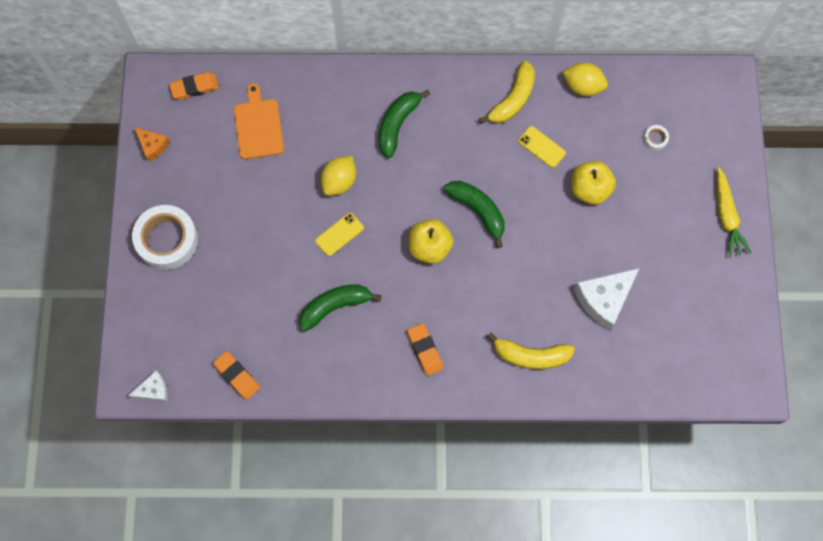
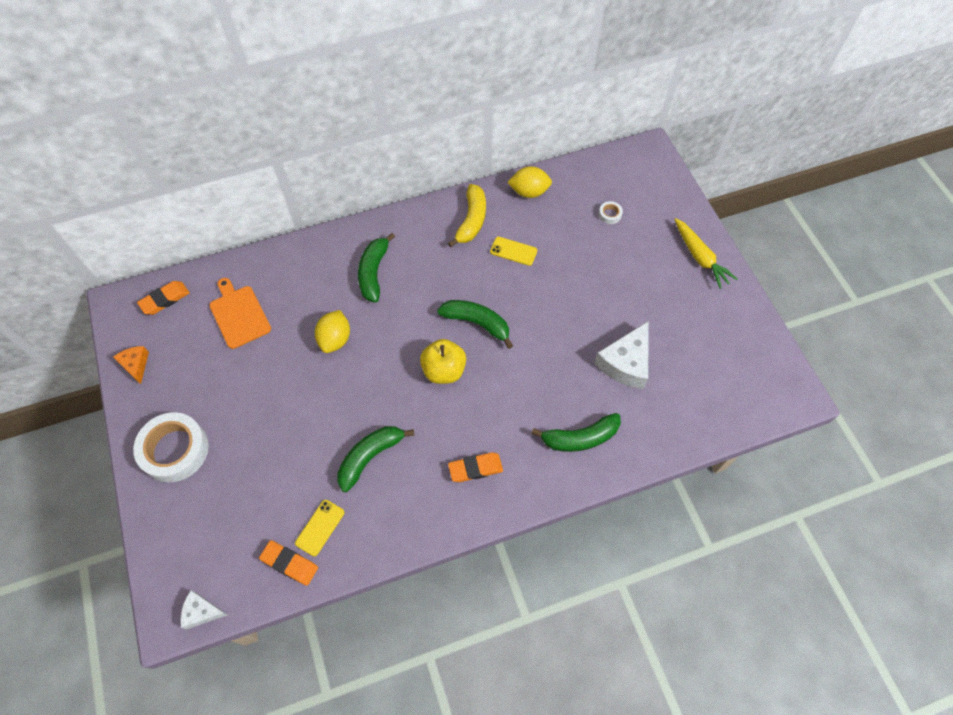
camera: 20 degrees left, 10 degrees down
white cheese [128,370,168,402] -> white cheese turned 135 degrees counterclockwise [180,590,228,630]
orange cheese [134,127,169,161] -> orange cheese turned 135 degrees counterclockwise [113,346,149,384]
yellow phone [315,213,364,256] -> yellow phone moved to [295,500,344,556]
orange eraser [407,323,444,376] -> orange eraser turned 60 degrees counterclockwise [448,452,503,482]
yellow banana [487,332,575,369] -> green banana [531,413,621,452]
yellow apple [571,161,616,205] -> none

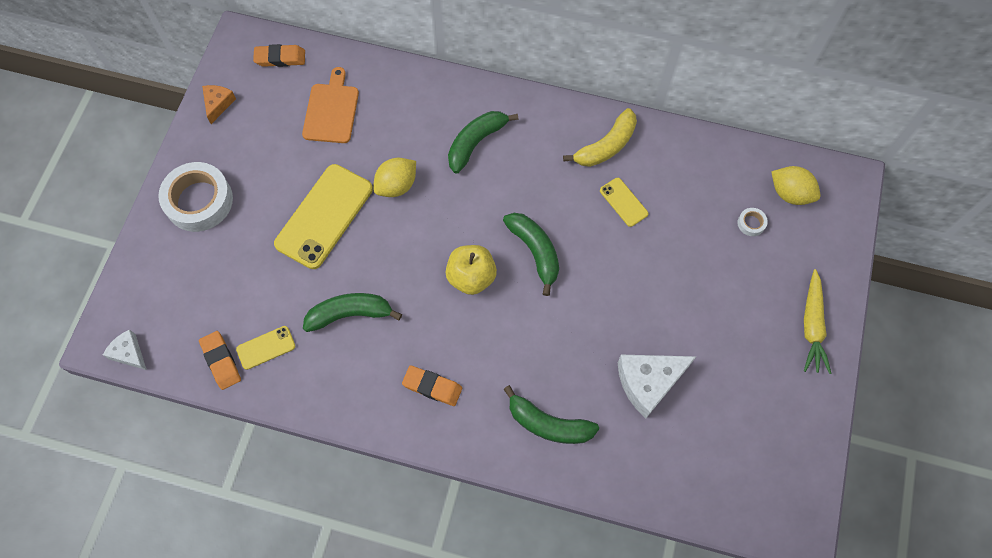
camera: 35 degrees right, 5 degrees up
yellow lemon [507,166,552,198] -> yellow lemon moved to [771,166,821,205]
none -> yellow phone [274,164,373,269]

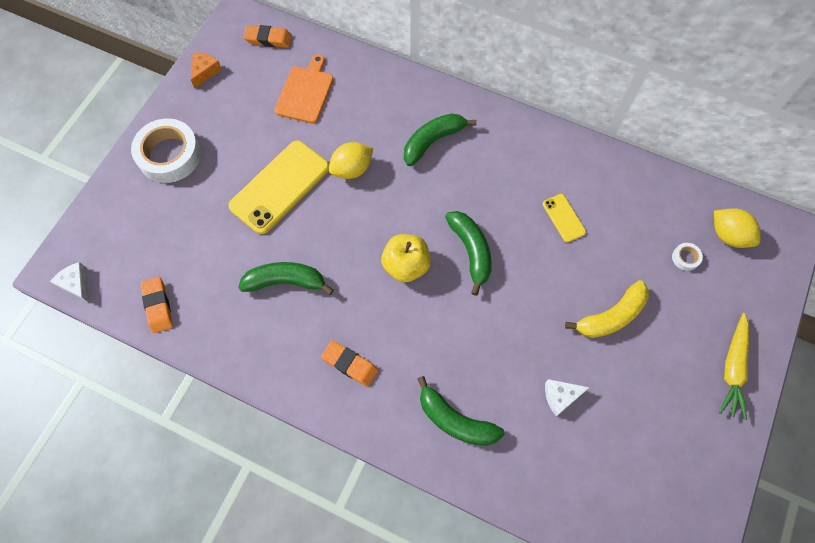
camera: 10 degrees right, 0 degrees up
yellow phone [236,326,295,370] -> none
yellow banana [563,108,637,167] -> yellow banana moved to [565,280,649,338]
white cheese [617,355,697,418] -> white cheese [545,379,590,416], size x0.56

